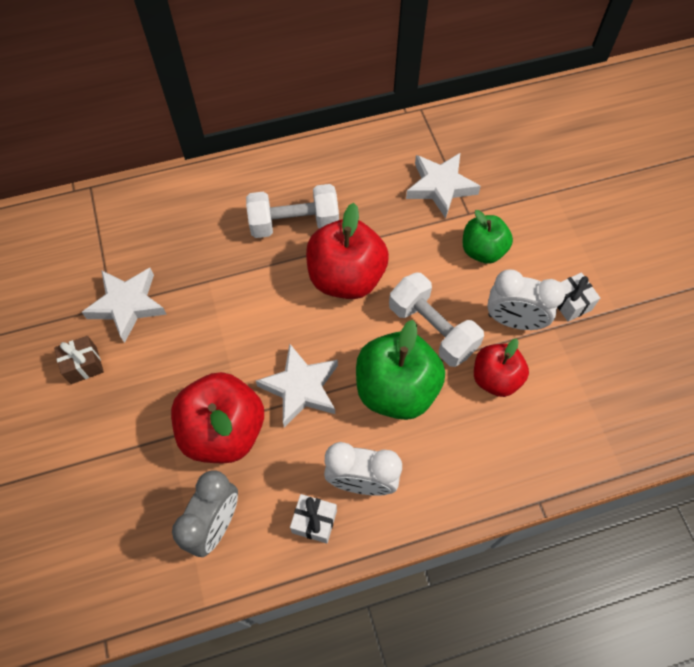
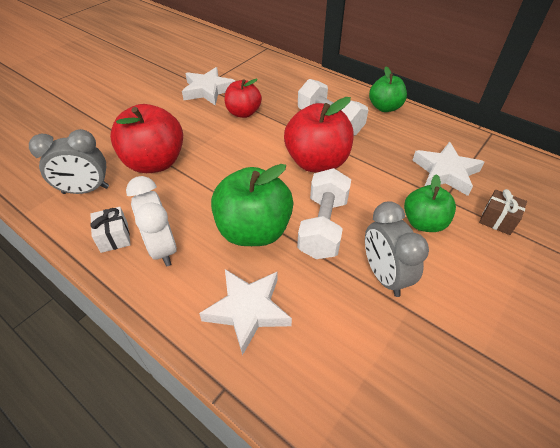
camera: 55 degrees right, 15 degrees down
brown gift [54,336,104,384] -> brown gift moved to [479,189,527,235]
white star [256,344,338,428] -> white star moved to [199,269,292,356]
red apple [474,338,529,397] -> red apple moved to [225,79,262,118]
white clock [487,270,565,330] -> grey clock [365,201,429,297]
white gift [557,272,600,322] -> none
none -> green apple [369,67,407,112]

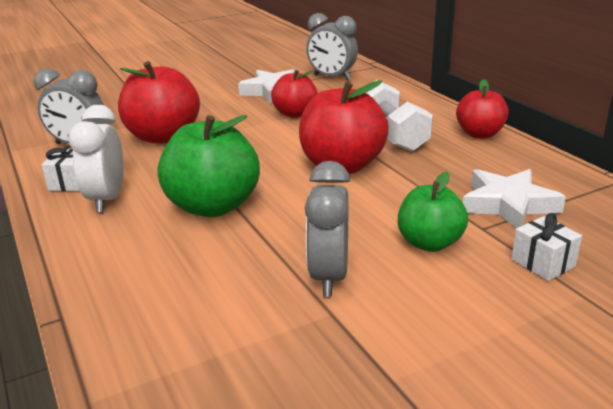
camera: 25 degrees right, 20 degrees down
white star [199,269,292,356] -> none
white dumbbell [297,168,351,259] -> none
green apple [369,67,407,112] -> red apple [456,79,509,139]
brown gift [479,189,527,235] -> white gift [511,213,582,281]
none -> grey clock [306,13,358,80]

